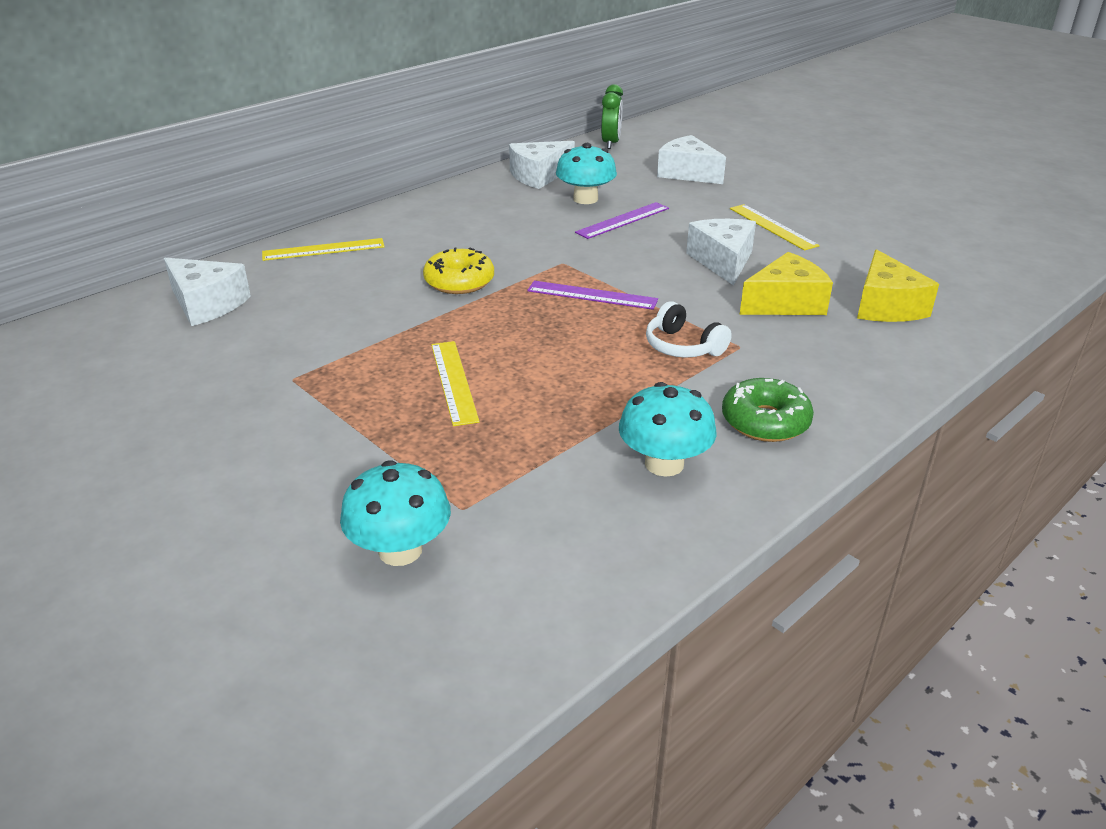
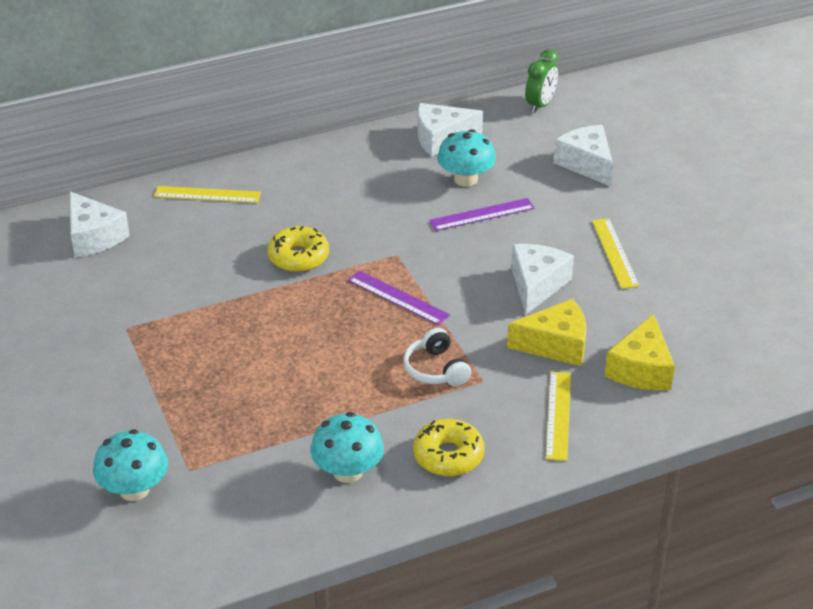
camera: 20 degrees right, 5 degrees up
yellow ruler [431,341,480,426] -> yellow ruler moved to [546,371,571,461]
green donut [722,378,814,442] -> yellow donut [413,419,485,476]

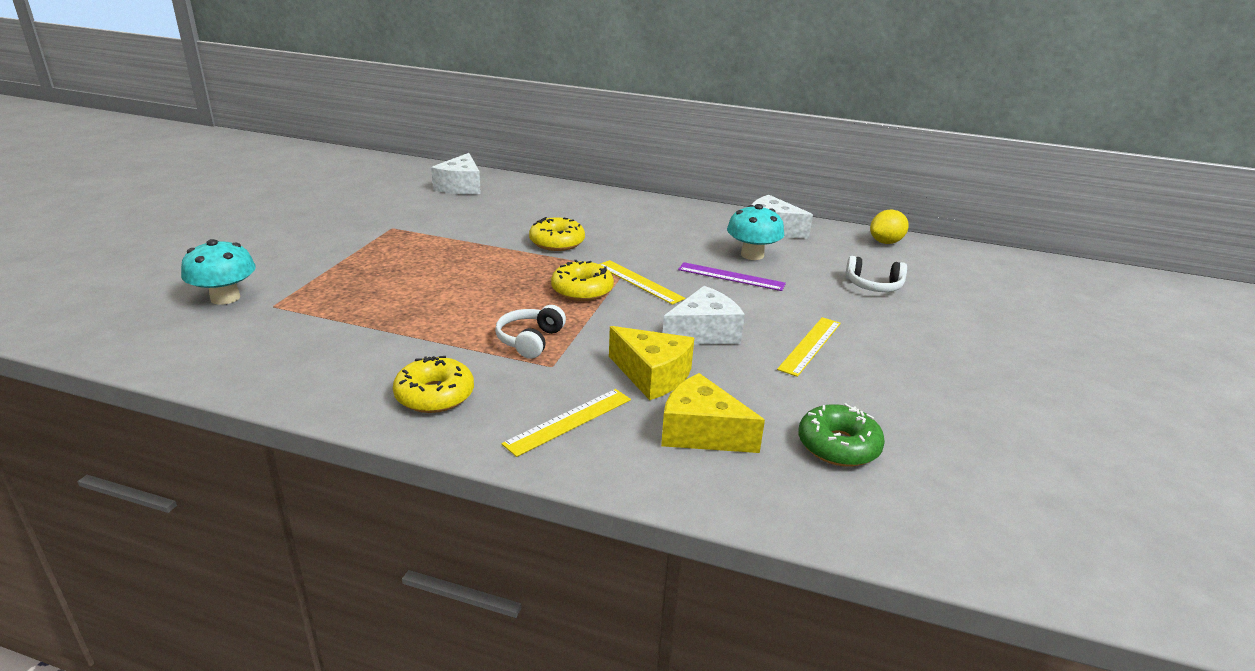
camera: 40 degrees right, 10 degrees down
yellow ruler [154,186,261,203] -> yellow ruler moved to [600,260,685,305]
turquoise mushroom [310,412,384,483] -> none
purple ruler [348,270,450,325] -> yellow donut [551,260,614,301]
green clock [525,49,558,113] -> yellow lemon [870,209,909,244]
white cheese [553,125,613,187] -> white headphones [845,256,907,292]
yellow cheese [605,314,675,390] -> yellow cheese turned 60 degrees clockwise [661,373,765,453]
none -> green donut [799,403,885,467]

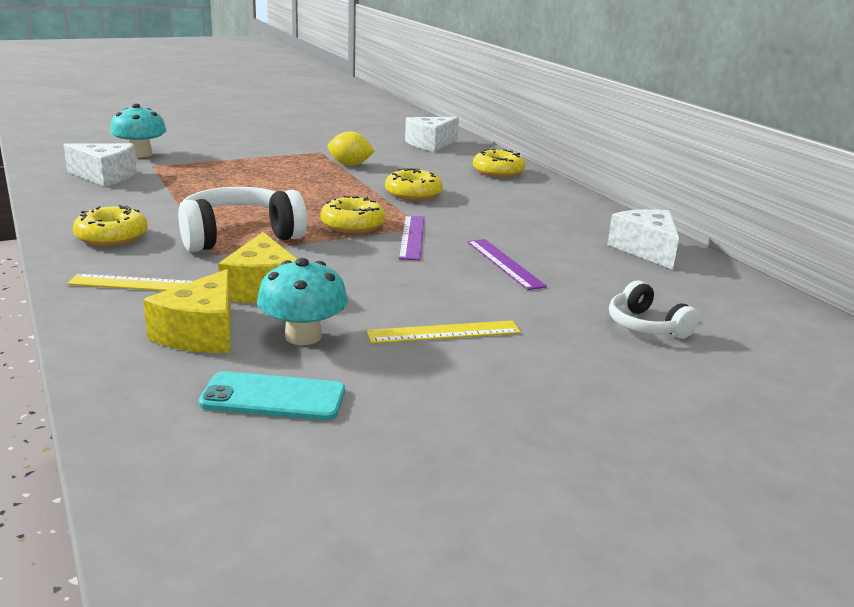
camera: 45 degrees right, 5 degrees down
white headphones [495,305,566,359] -> white headphones [178,187,307,252], size x1.78
yellow ruler [600,260,685,305] -> purple ruler [399,215,424,260]
yellow cheese [661,373,765,453] -> yellow cheese turned 150 degrees counterclockwise [143,269,231,353]
white cheese [663,286,745,345] -> white cheese moved to [63,143,137,187]
turquoise mushroom [727,204,784,260] -> turquoise mushroom moved to [257,258,348,345]
green donut [799,403,885,467] -> turquoise phone [199,371,345,420]
yellow lemon [870,209,909,244] -> yellow lemon moved to [328,131,375,166]
none -> yellow donut [473,148,526,178]

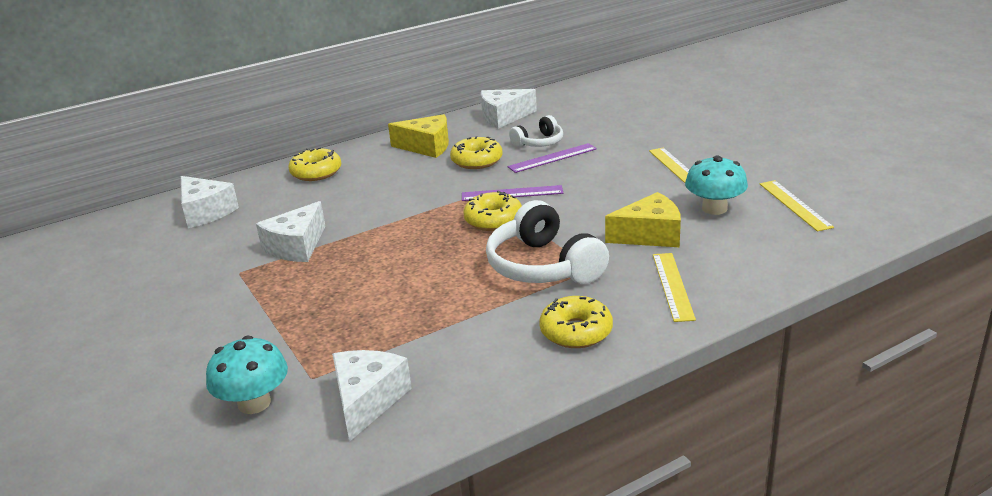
camera: 90 degrees left, 5 degrees up
yellow cheese [143,269,231,353] -> yellow cheese moved to [388,114,449,158]
turquoise phone [199,371,345,420] -> yellow ruler [760,180,834,232]
yellow lemon [328,131,375,166] -> white cheese [256,201,325,262]
yellow donut [385,168,443,201] -> yellow donut moved to [450,136,503,169]
white headphones [609,281,699,339] -> white headphones moved to [509,115,563,147]

